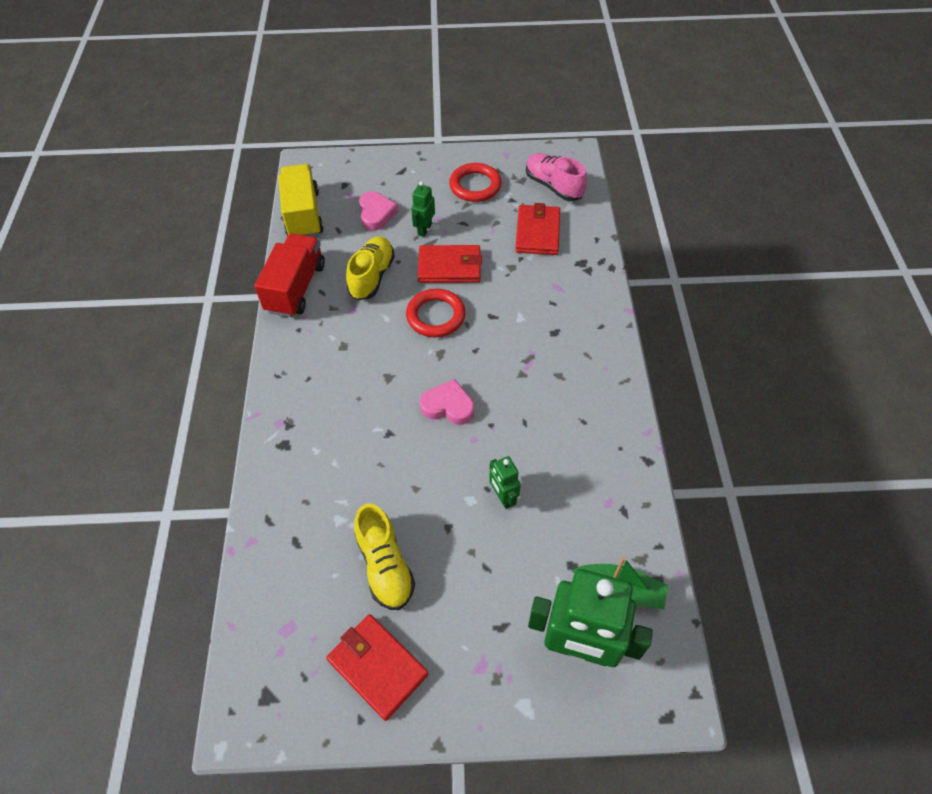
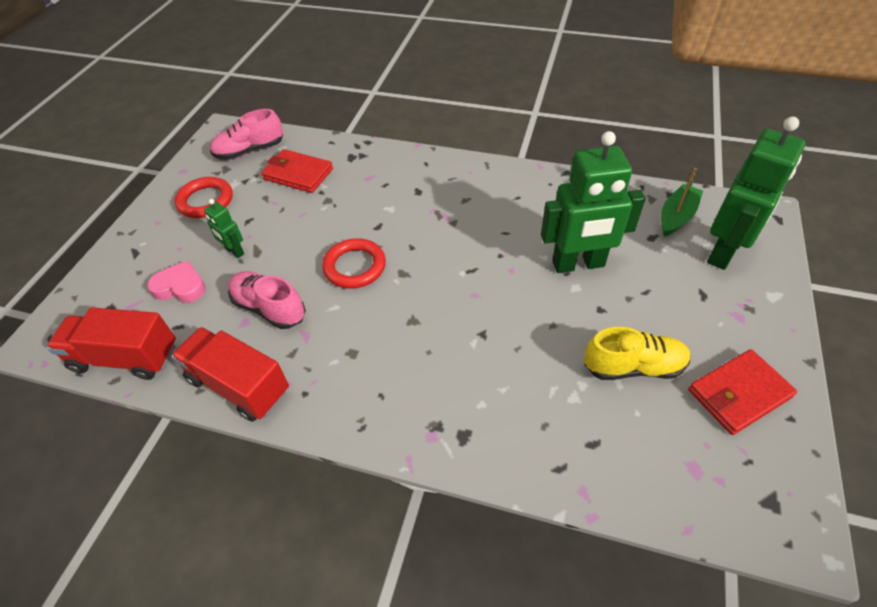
camera: 70 degrees left, 5 degrees down
yellow truck [278,164,324,237] -> red truck [47,307,176,380]
yellow shoe [346,237,395,300] -> pink shoe [228,271,306,329]
red wallet [418,245,482,283] -> none
pink heart [420,379,474,425] -> none
green robot [489,456,521,509] -> green robot [541,131,646,273], size x2.15

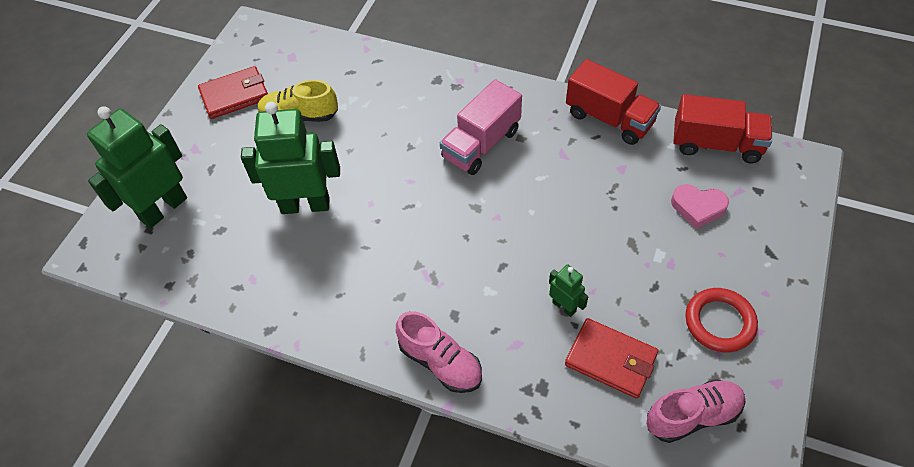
camera: 175 degrees left, 5 degrees up
green robot [204,199,244,258] -> green robot moved to [549,264,588,317]
pink shoe [228,271,306,329] -> pink shoe moved to [396,311,482,393]
red ring [322,238,386,289] -> none
green boat [661,168,703,237] -> none
none -> pink truck [440,79,522,175]

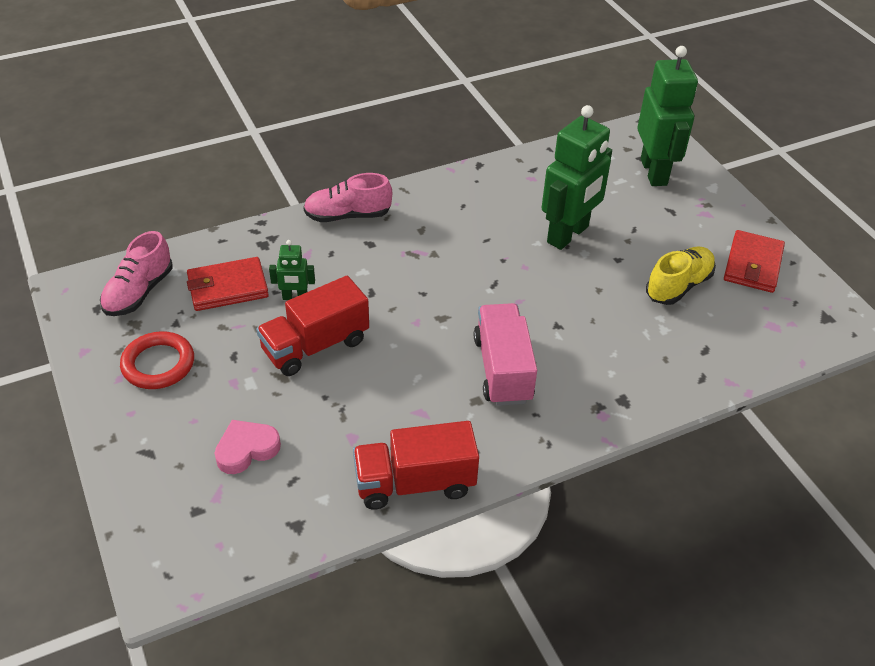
camera: 130 degrees right, 10 degrees down
red truck [673,94,772,163] -> red truck moved to [256,276,369,376]

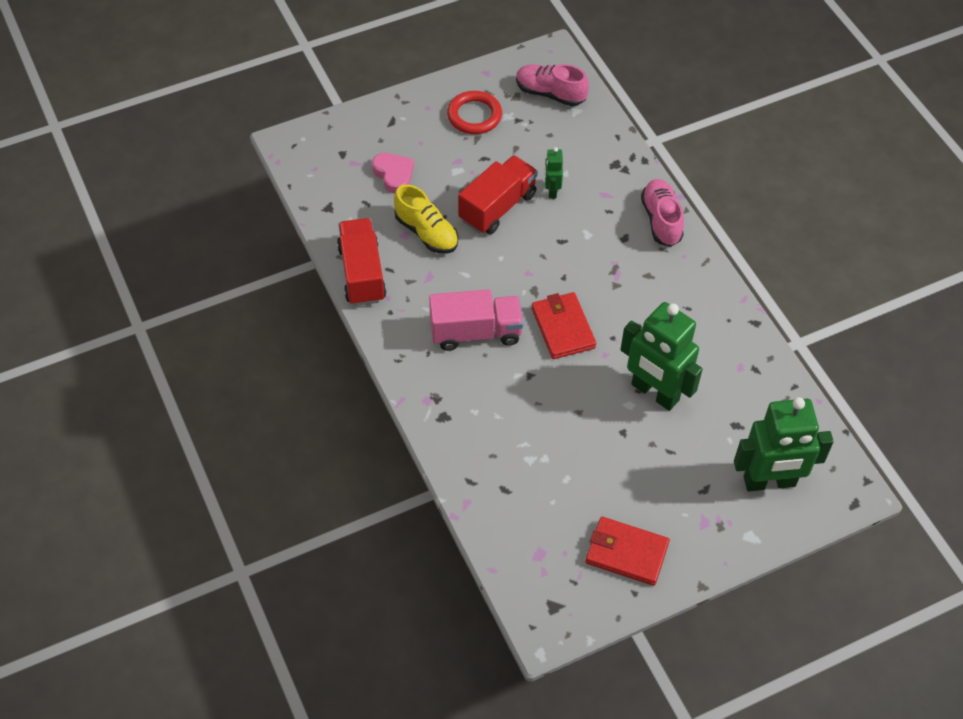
camera: 90 degrees right, 10 degrees up
red wallet [187,257,269,311] -> red wallet moved to [531,292,596,359]
red truck [256,276,369,376] -> red truck turned 75 degrees clockwise [458,155,538,234]
yellow shoe [646,247,716,305] -> yellow shoe moved to [394,184,458,254]

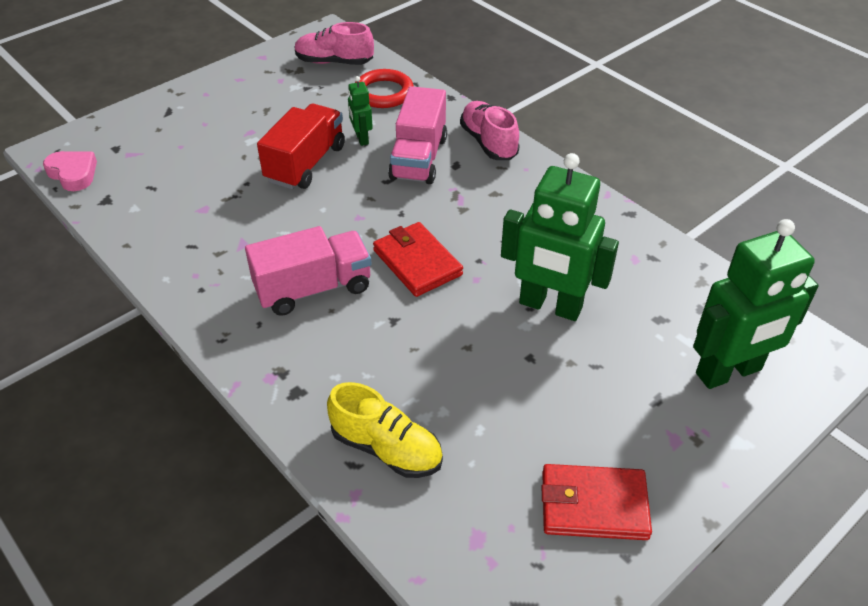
camera: 15 degrees left, 10 degrees down
red truck [337,218,386,306] -> none
pink heart [372,153,414,194] -> pink heart moved to [43,151,97,191]
yellow shoe [394,184,458,254] -> yellow shoe moved to [327,382,443,478]
red ring [447,91,502,134] -> red ring moved to [355,69,414,108]
none -> pink truck [388,86,447,184]

